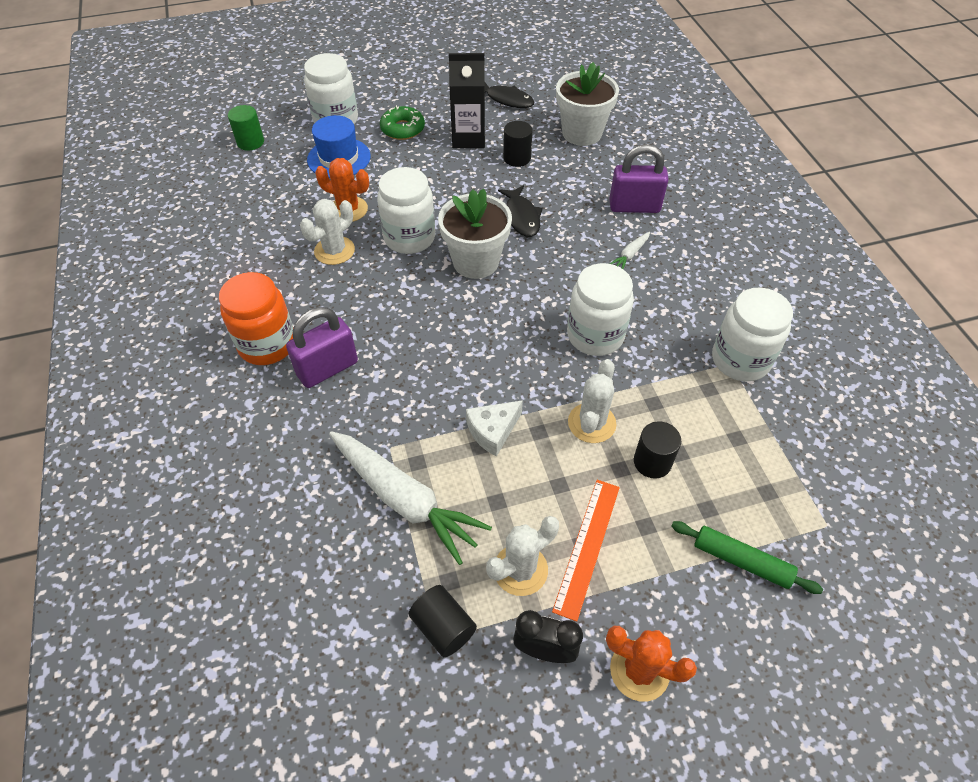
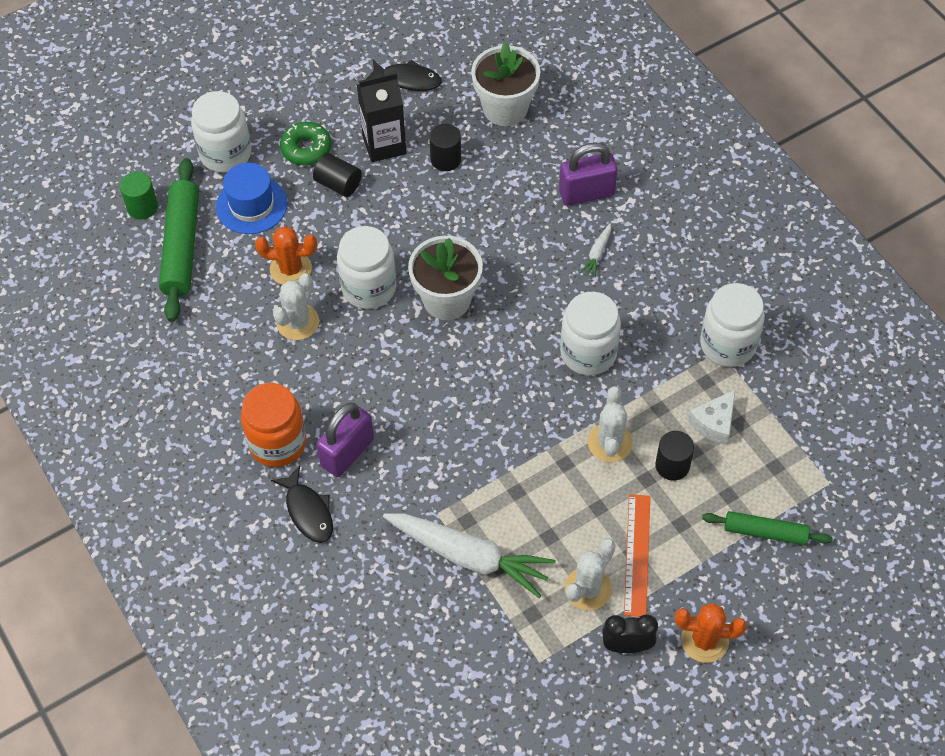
camera: 15 degrees left, 5 degrees up
black cylinder [409,585,477,657] -> black cylinder moved to [313,153,362,197]
white cheese [466,400,523,457] -> white cheese moved to [688,389,736,445]
black fish [498,185,543,237] -> black fish moved to [271,466,333,543]
none -> green rolling pin [159,158,199,322]

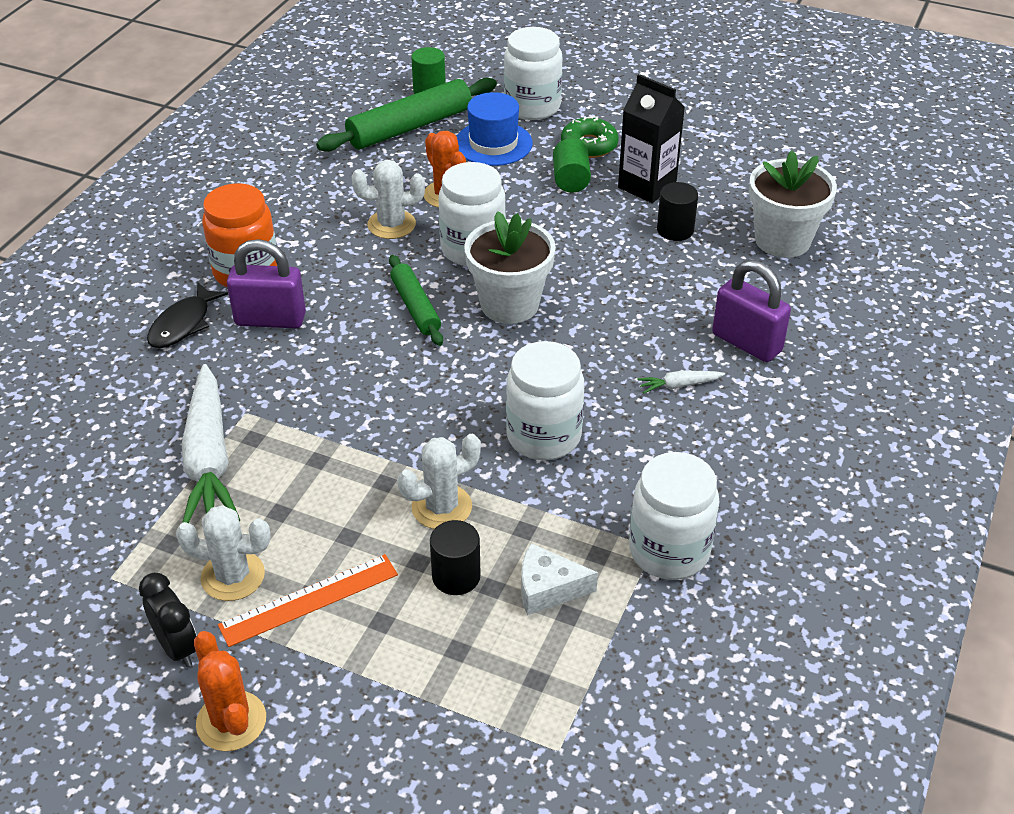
camera: 55 degrees right, 15 degrees down
black cylinder [313,153,362,197] -> green cylinder [553,138,591,193]
black fish [366,59,442,91] -> none
green rolling pin [702,511,833,545] -> green rolling pin moved to [389,255,443,346]

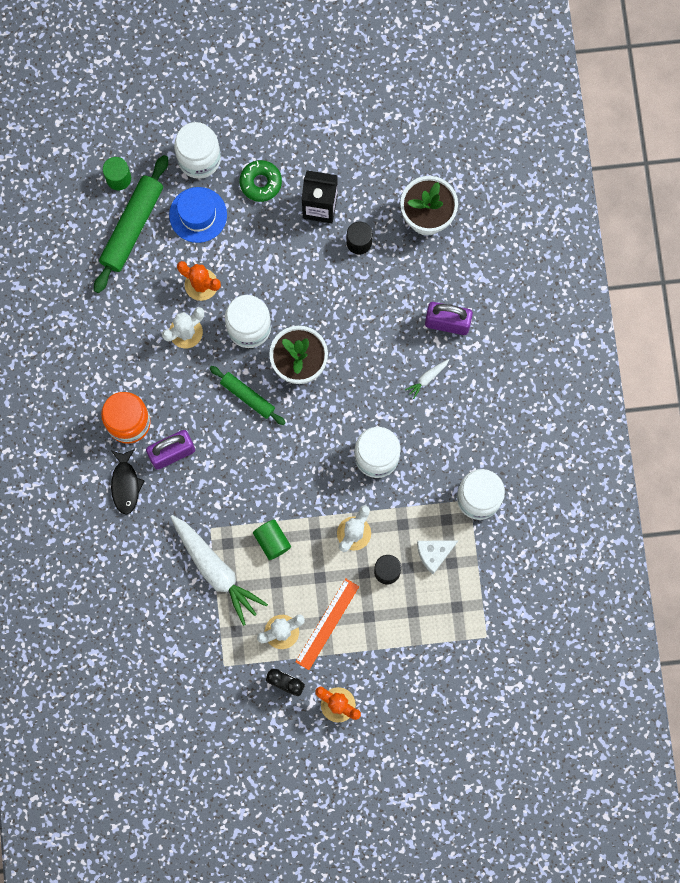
camera: 30 degrees left, 35 degrees up
green cylinder [553,138,591,193] -> green cylinder moved to [253,520,291,560]

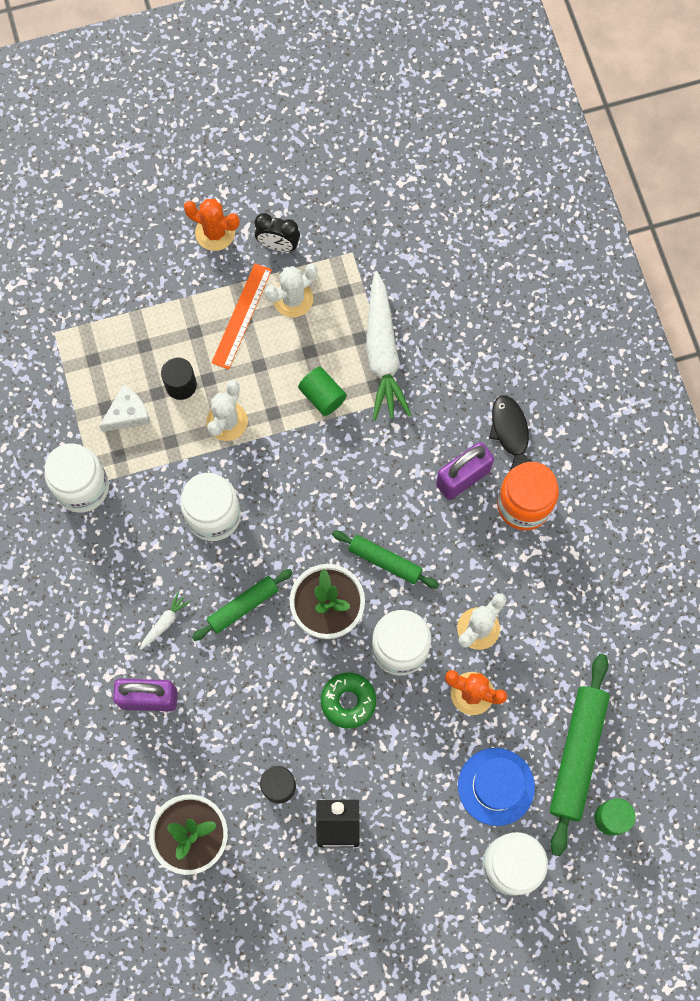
camera: 170 degrees right, 5 degrees down
white carrot [170,515,268,626] -> white carrot turned 135 degrees counterclockwise [366,271,412,420]
green donut [239,160,282,202] -> green donut moved to [321,673,376,729]
none -> green rolling pin [192,569,293,641]

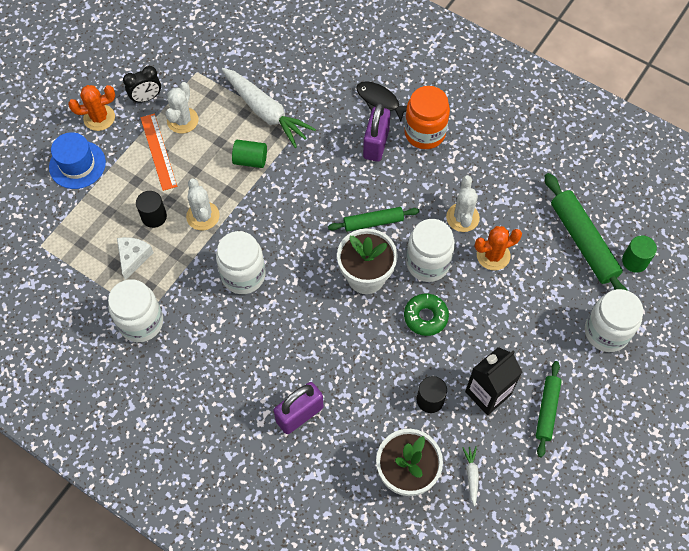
camera: 40 degrees left, 10 degrees down
white carrot [140,592,191,650] -> white carrot moved to [462,446,479,506]
green rolling pin [192,569,293,641] -> green rolling pin moved to [536,361,562,457]
blue hat [458,748,535,826] -> blue hat moved to [49,132,106,189]

